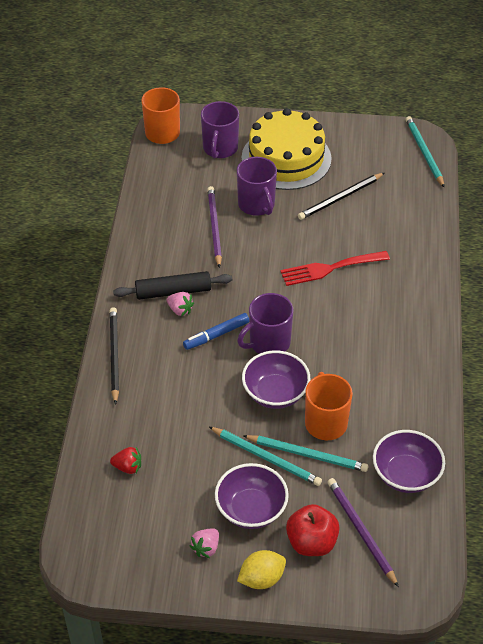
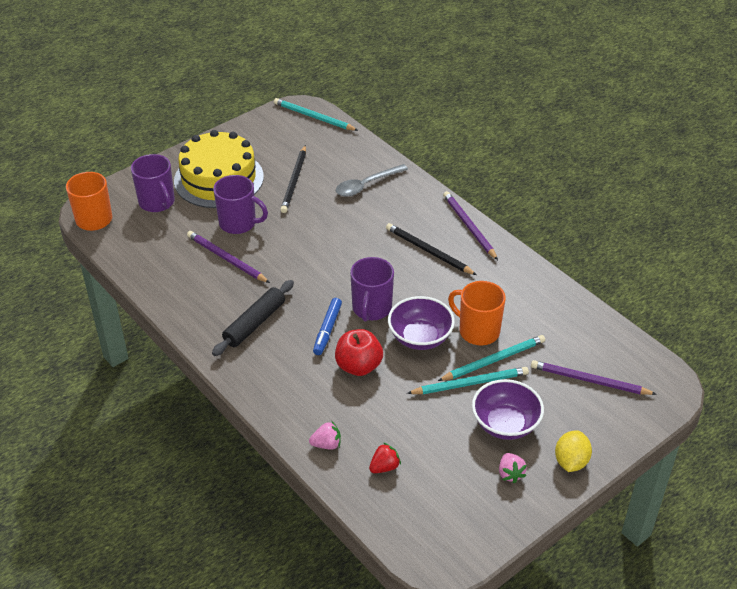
camera: 45 degrees left, 5 degrees down
black pencil [109,307,119,405] -> black pencil moved to [386,223,477,275]
pink strawberry [167,292,194,316] -> pink strawberry moved to [309,421,341,450]
red fork [280,251,390,286] -> none
red apple [286,504,340,556] -> red apple moved to [335,329,383,376]
purple bowl [373,430,445,493] -> none
none -> grey spoon [336,164,408,196]
none -> purple pencil [443,191,498,260]

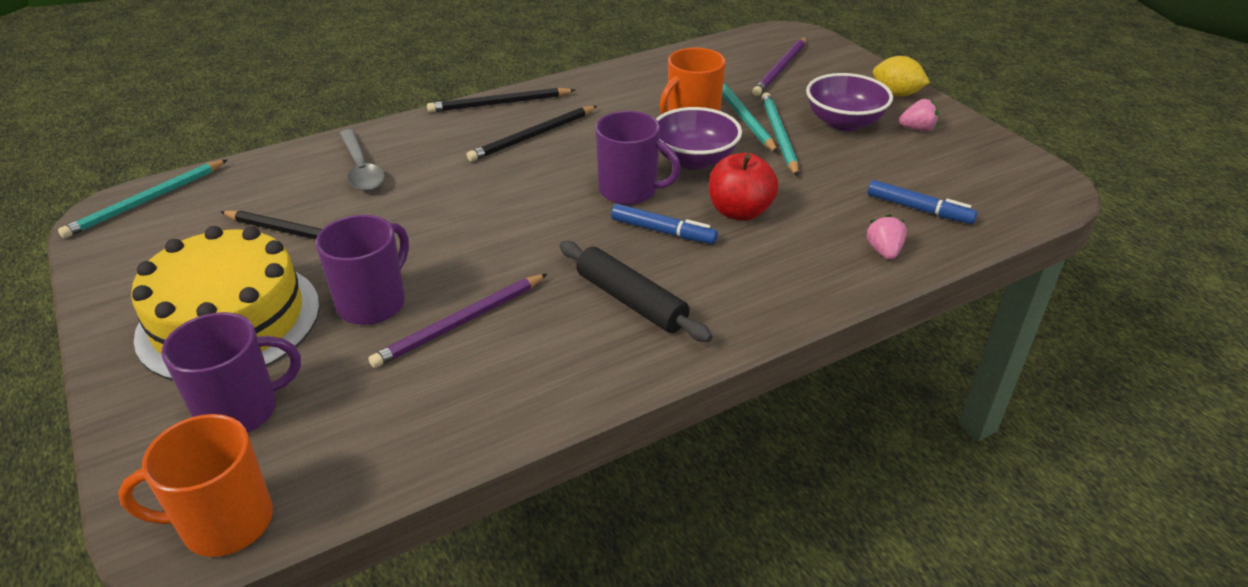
camera: 80 degrees left, 5 degrees down
red strawberry [369,443,401,473] -> blue marker [868,180,978,224]
purple pencil [443,191,498,260] -> black pencil [427,88,575,113]

